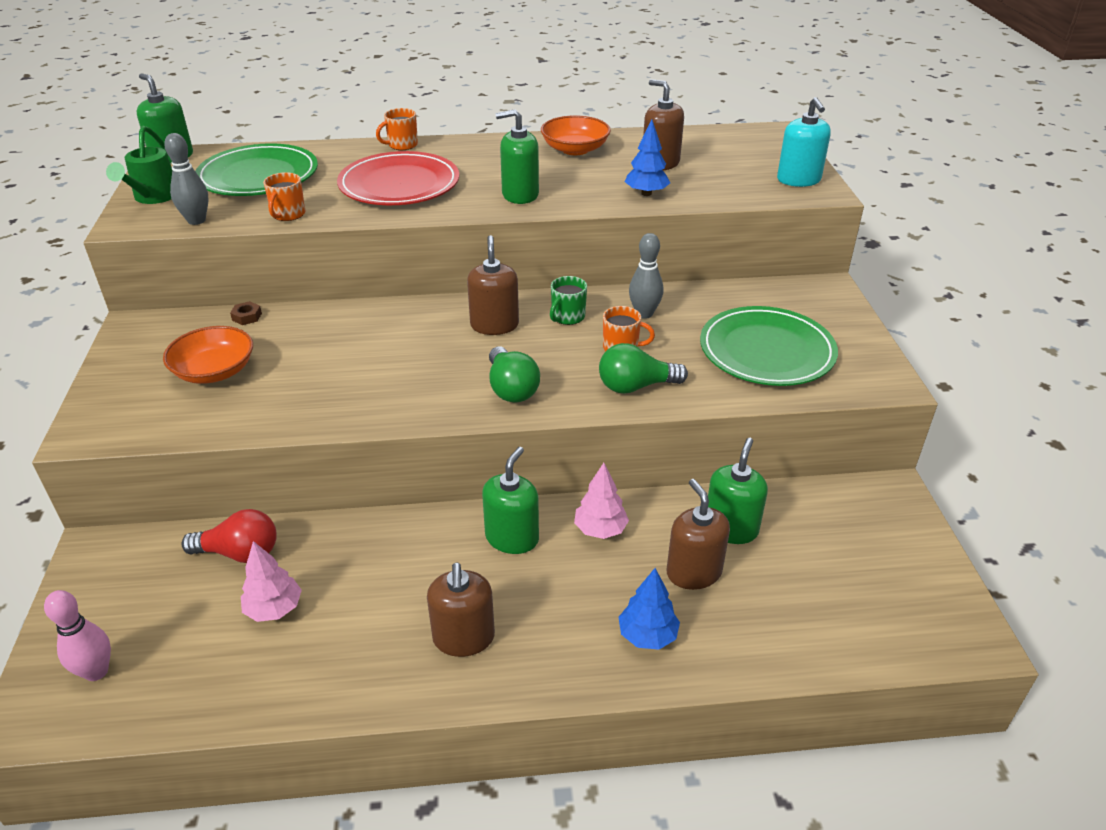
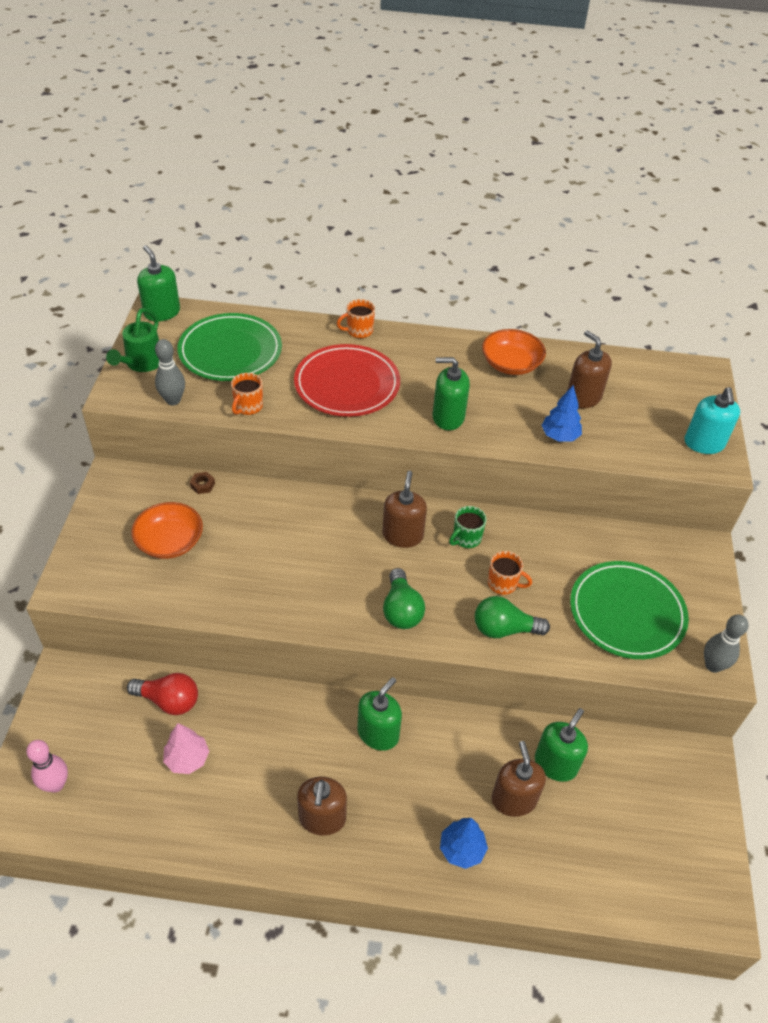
camera: 10 degrees right, 10 degrees up
pink tree [574,463,629,539] -> none
grey bowling pin [629,233,663,319] -> grey bowling pin moved to [704,615,748,673]

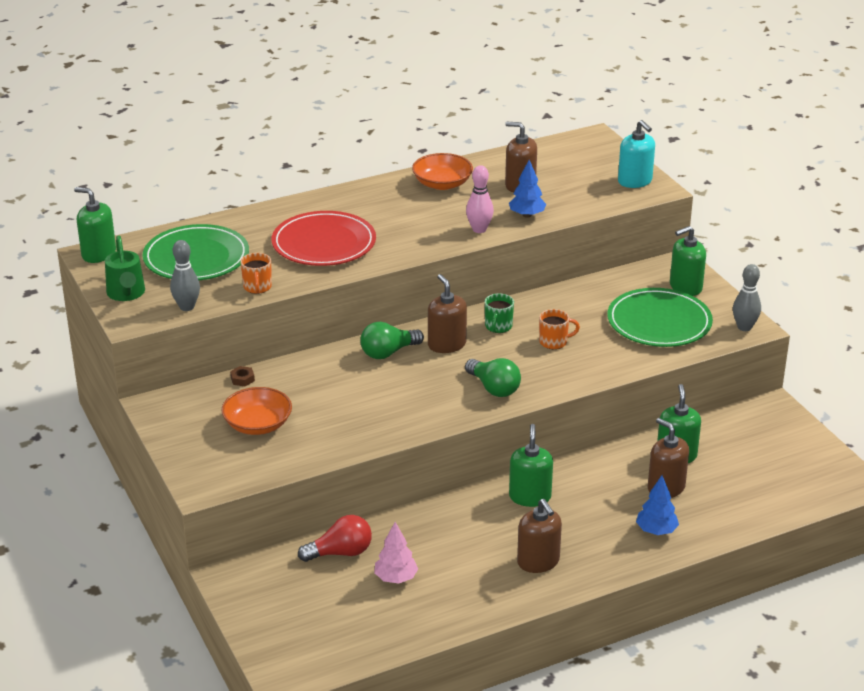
camera: 30 degrees left, 15 degrees down
pink bowling pin [26,740,68,793] -> pink bowling pin moved to [466,165,494,233]
orange mug [337,299,375,338] -> none
green soap dispenser [433,357,470,430] -> green soap dispenser moved to [670,226,706,296]
green light bulb [475,596,550,638] -> green light bulb moved to [360,322,424,359]

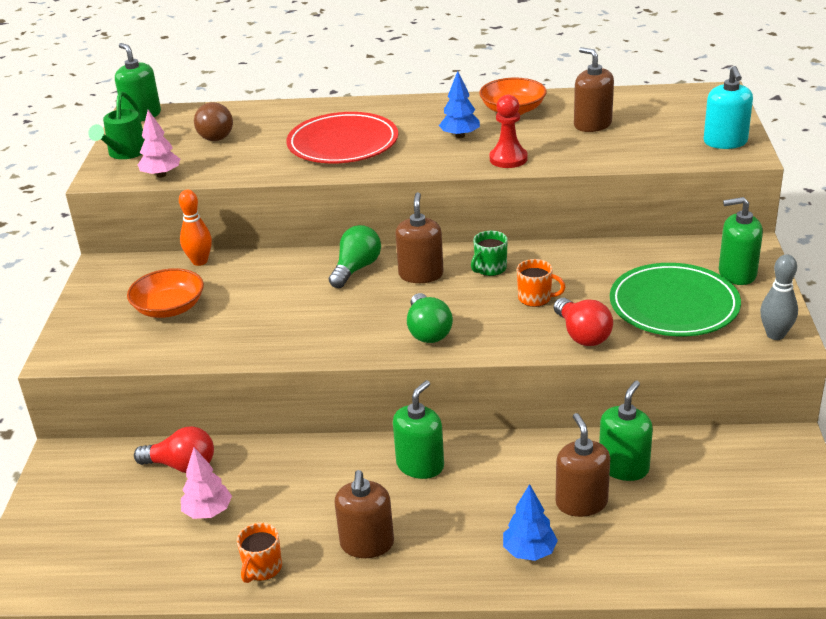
camera: 30 degrees right, 0 degrees up
green plate [143,224,249,280] -> brown light bulb [194,102,233,141]
grey bowling pin [170,240,200,311] -> pink tree [138,110,180,178]
brown nut [230,366,255,386] -> orange bowling pin [179,190,212,266]
orange mug [241,253,272,294] -> orange mug moved to [237,523,282,583]
green light bulb [360,322,424,359] -> green light bulb turned 120 degrees clockwise [329,225,381,288]
pink bowling pin [466,165,494,233] -> red pawn [490,95,528,168]
blue tree [509,160,546,218] -> blue tree moved to [439,71,480,138]
none -> red light bulb [554,298,613,346]

